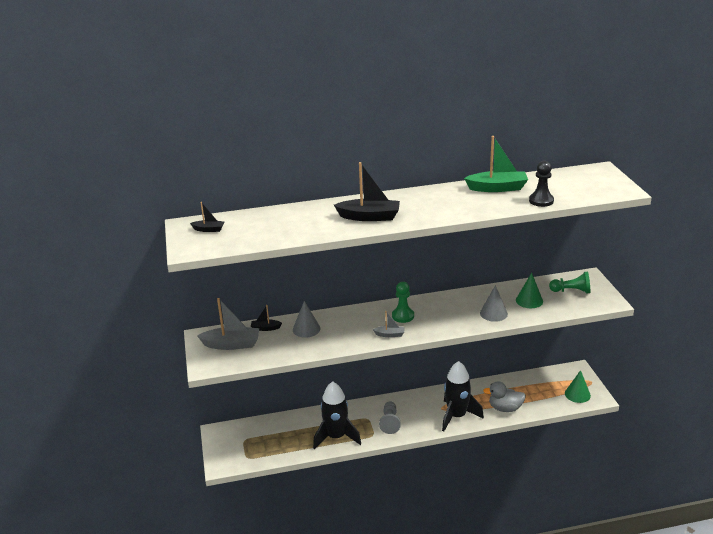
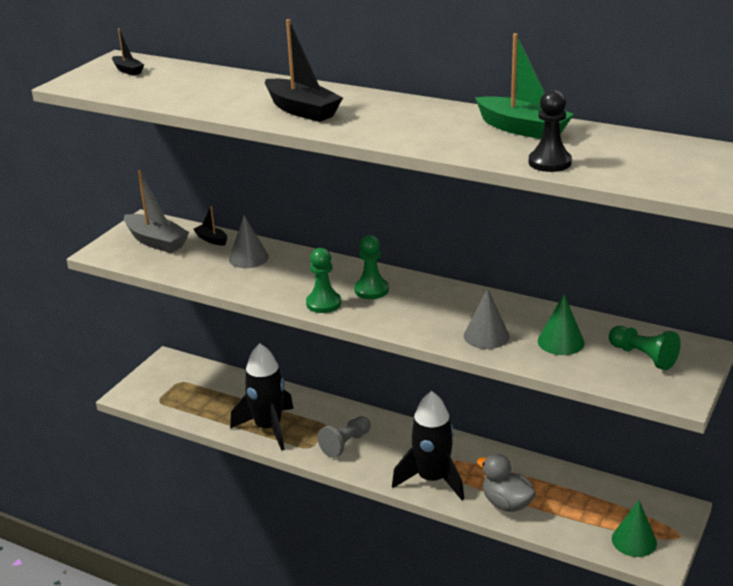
camera: 40 degrees right, 0 degrees up
grey boat [373,311,405,337] -> green pawn [306,248,341,313]

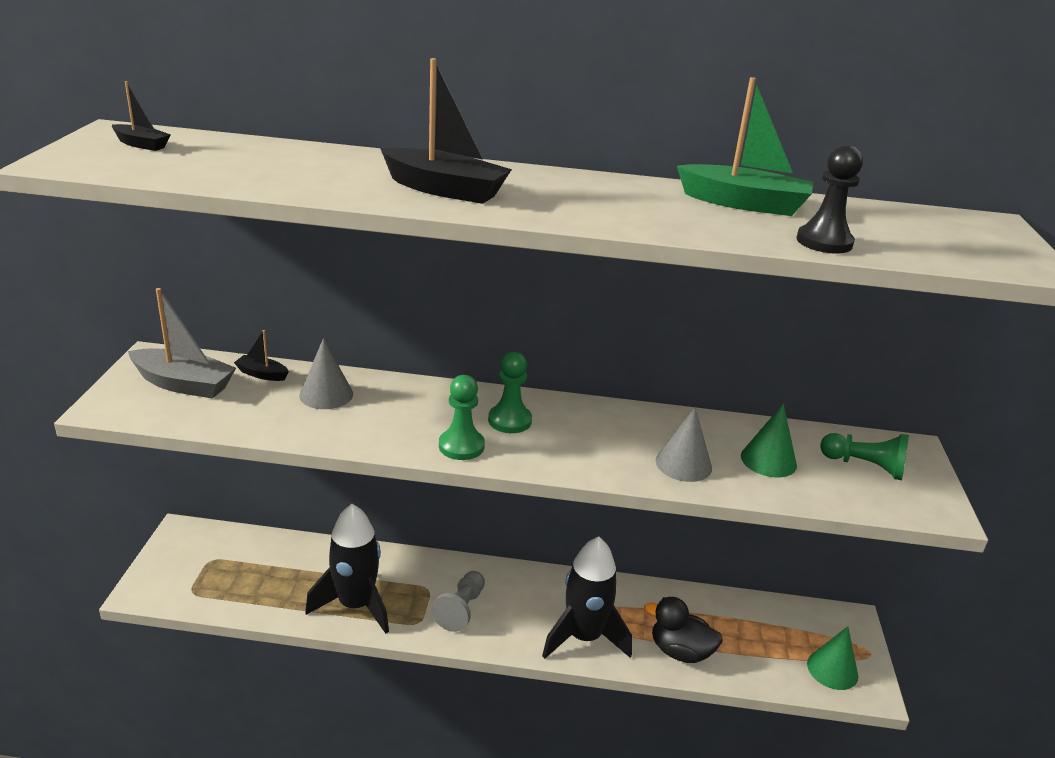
camera: 25 degrees left, 0 degrees up
grey duck [477,454,536,512] -> black duck [644,597,723,663]

